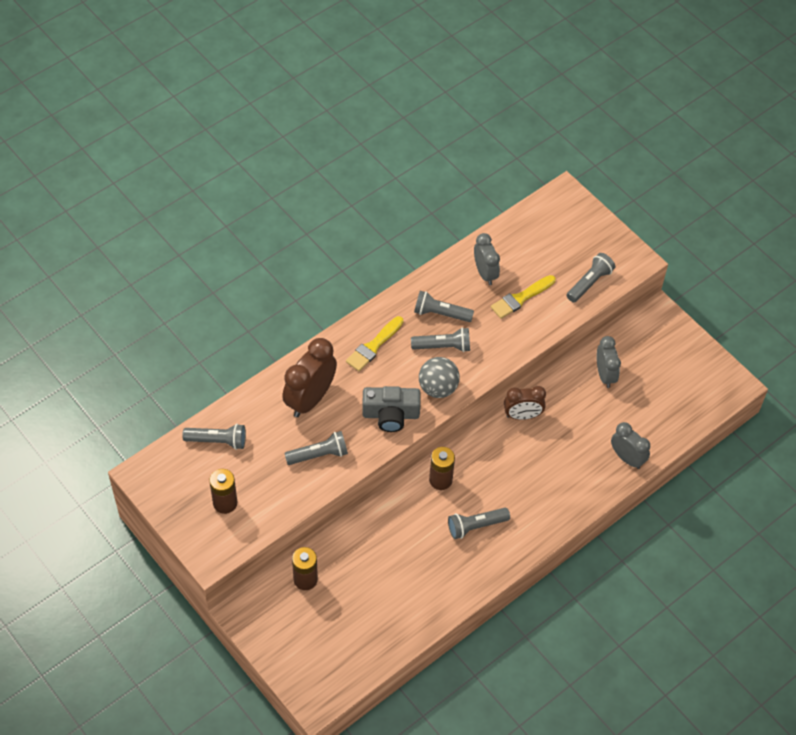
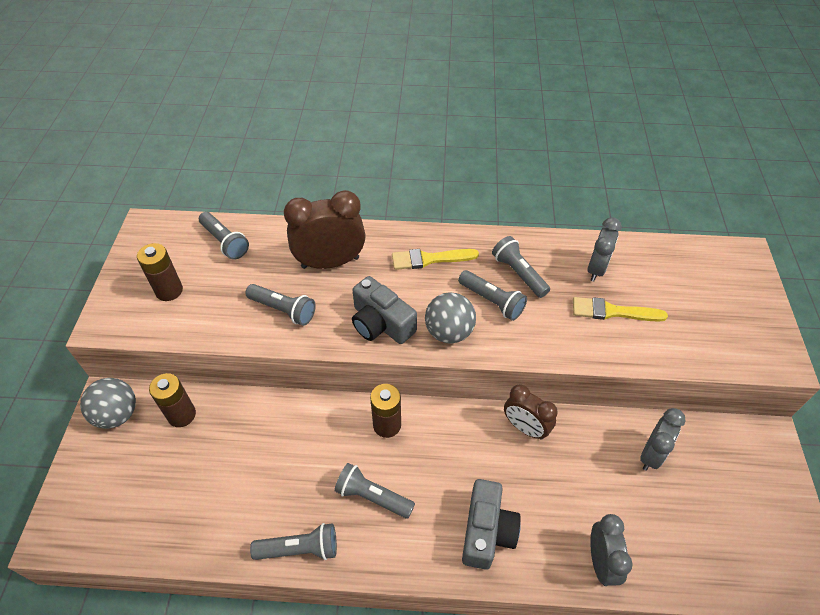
camera: 45 degrees right, 5 degrees down
grey flashlight [567,253,615,302] -> grey flashlight moved to [250,523,337,560]
none -> grey ball [80,378,136,429]
none -> grey camera [462,479,521,570]

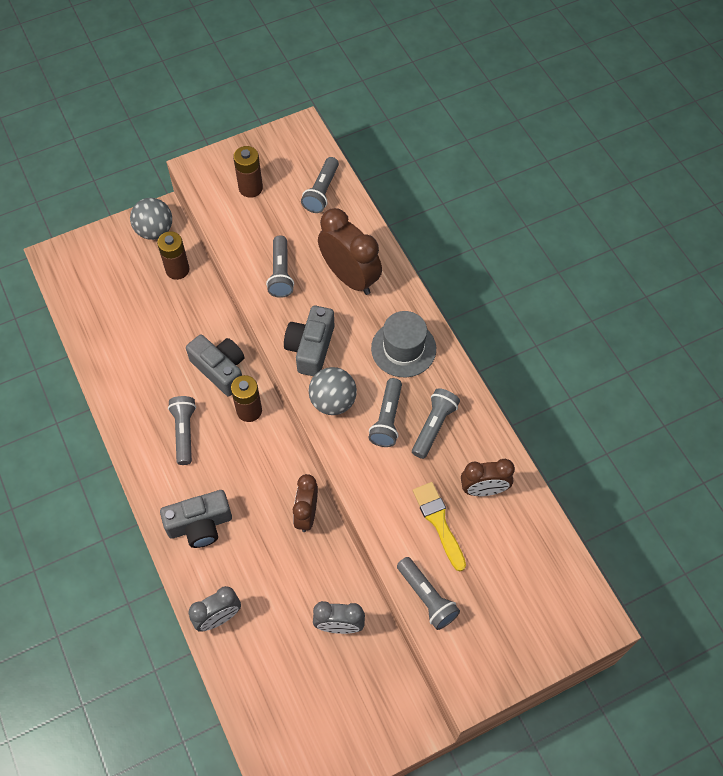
camera: 60 degrees right, 10 degrees up
grey flashlight [250,523,337,560] -> grey flashlight moved to [397,557,460,630]
yellow brush [392,249,479,270] -> grey hat [371,311,436,377]
grey clock [587,217,622,281] -> brown clock [461,459,515,496]
none -> grey camera [186,335,244,396]

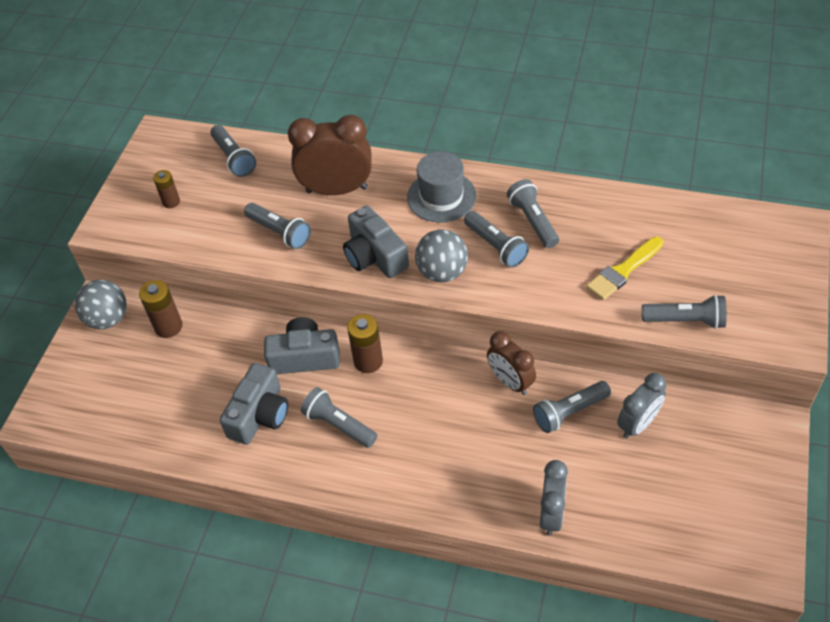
camera: 45 degrees left, 10 degrees down
grey camera [160,490,232,548] -> grey camera moved to [220,363,288,445]
brown battery [233,146,263,198] -> brown battery [153,170,180,208], size x0.64
yellow brush [413,482,466,572] -> yellow brush turned 60 degrees counterclockwise [586,237,663,300]
brown clock [461,459,515,496] -> none
none -> grey flashlight [533,381,611,433]

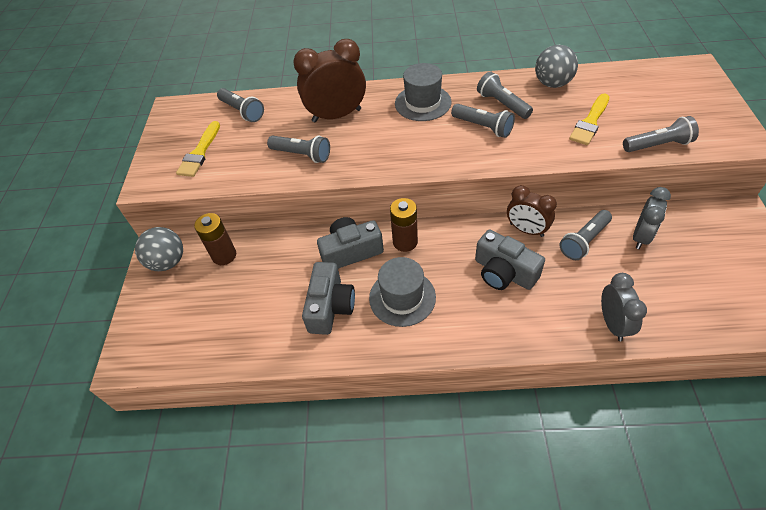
camera: 15 degrees left, 0 degrees up
brown battery [153,170,180,208] -> yellow brush [176,121,220,177]
grey flashlight [301,387,377,448] -> grey hat [369,257,436,327]
grey camera [343,205,409,278] -> grey camera moved to [475,230,545,290]
grey ball [415,230,468,282] -> grey ball moved to [535,45,578,88]

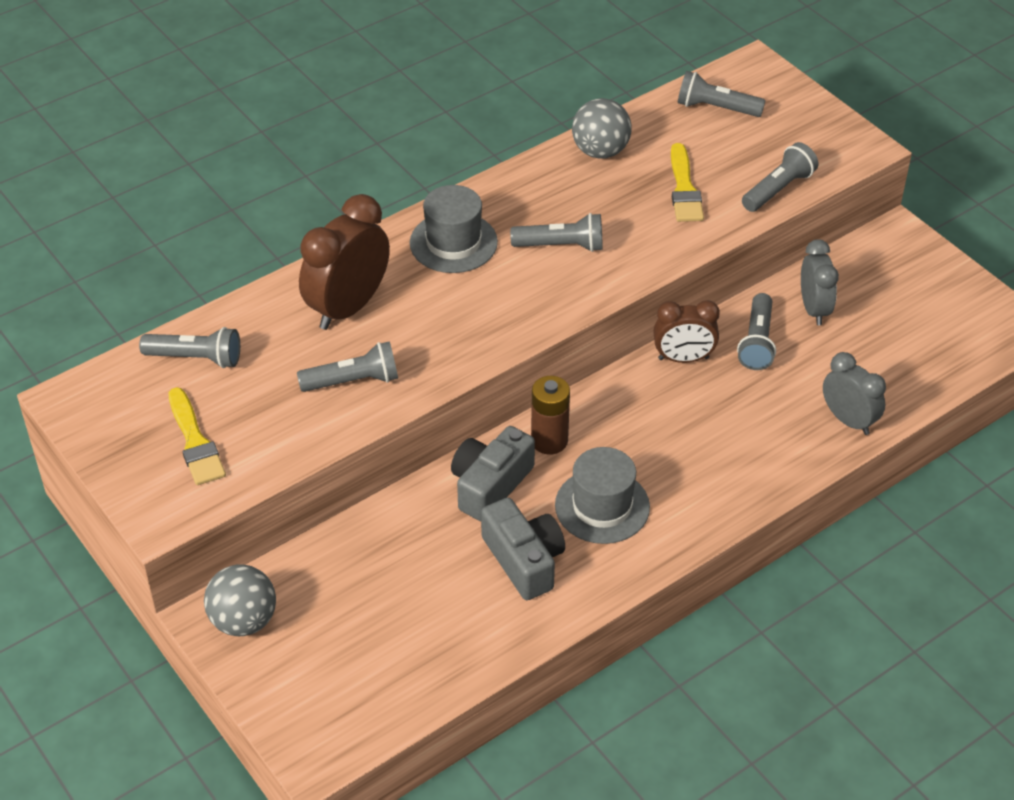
camera: 40 degrees left, 5 degrees down
brown battery [194,213,236,265] -> none
grey camera [475,230,545,290] -> none
grey flashlight [477,72,533,119] -> grey flashlight moved to [678,71,766,117]

